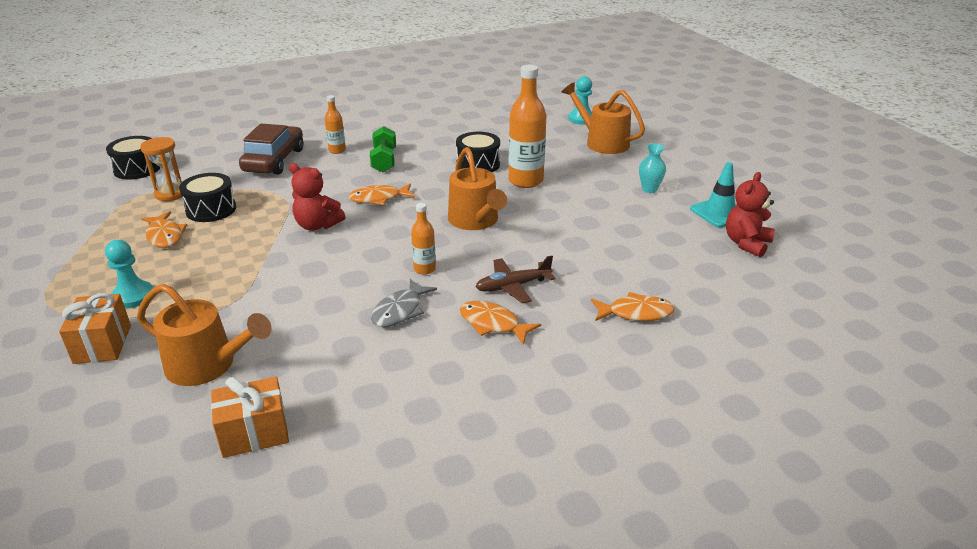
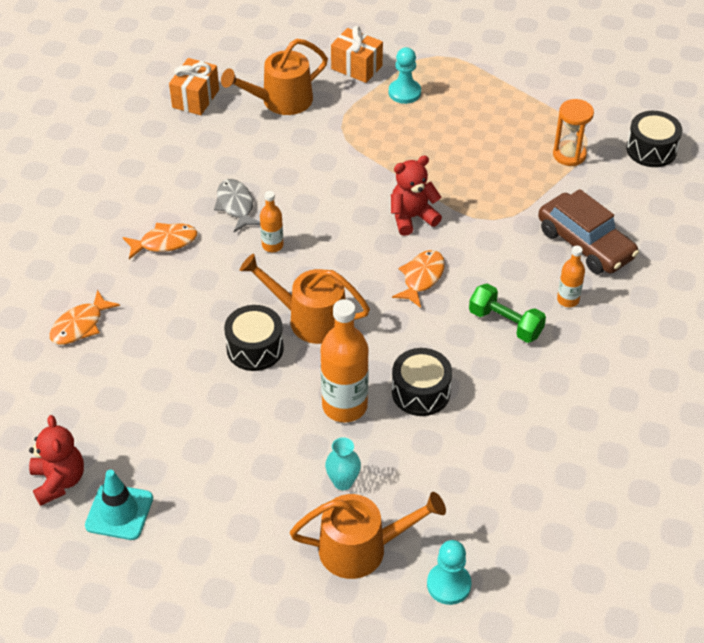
camera: 130 degrees right, 15 degrees up
orange fish [141,211,187,248] -> none
black drum [179,173,236,222] -> black drum moved to [224,305,284,371]
brown plane [476,256,555,304] -> none
turquoise vase [639,143,666,193] -> turquoise vase moved to [325,437,361,490]

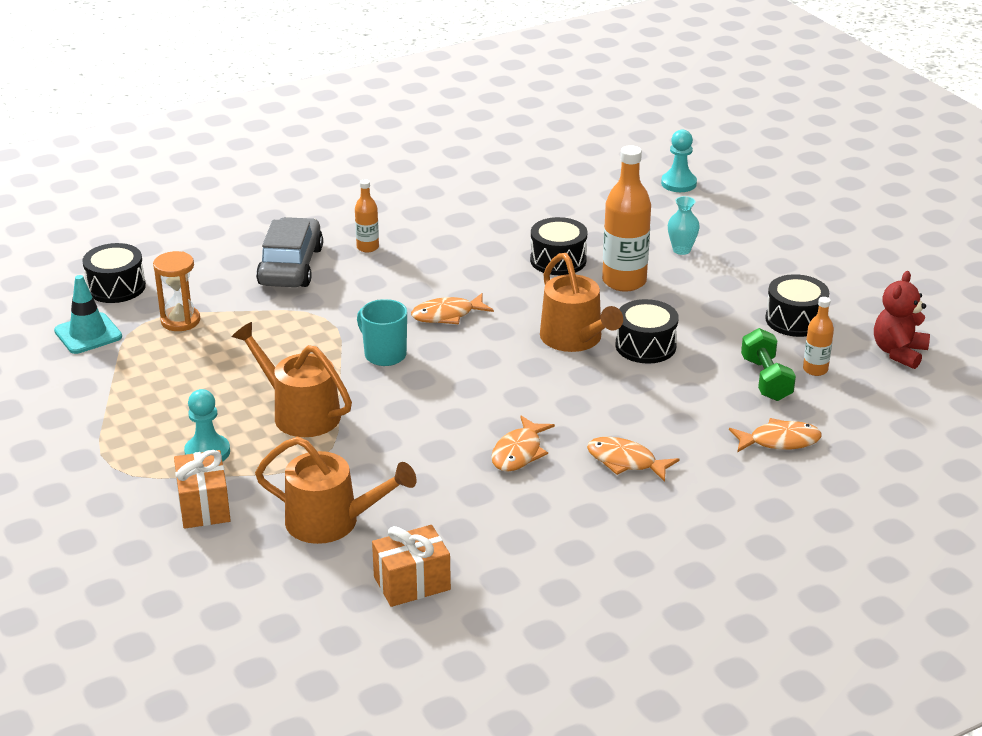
camera: 135 degrees left, 15 degrees down
turquoise traffic cone [85,470,153,540] -> turquoise traffic cone moved to [54,275,122,354]
grey fish [214,179,260,232] -> orange fish [491,416,555,472]
orange bottle [260,191,284,252] -> orange bottle moved to [803,297,834,376]
orange watering can [290,492,446,579] -> orange watering can moved to [232,322,352,437]
red teddy bear [391,156,442,236] -> turquoise mug [357,299,407,366]
green dumbbell [469,283,546,343] -> green dumbbell moved to [741,328,796,401]
brown car [538,189,639,274] -> grey car [256,217,323,287]
none -> black drum [765,274,829,337]

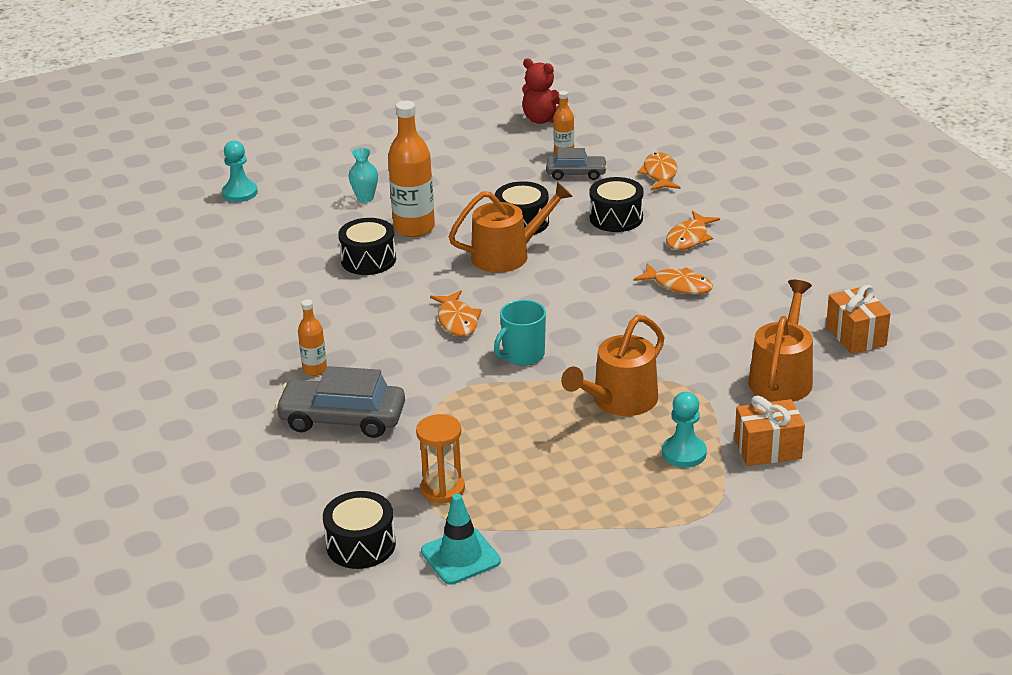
camera: 85 degrees left, 0 degrees up
green dumbbell [741,328,796,401] -> grey car [546,148,607,180]
black drum [765,274,829,337] -> black drum moved to [589,177,644,232]

